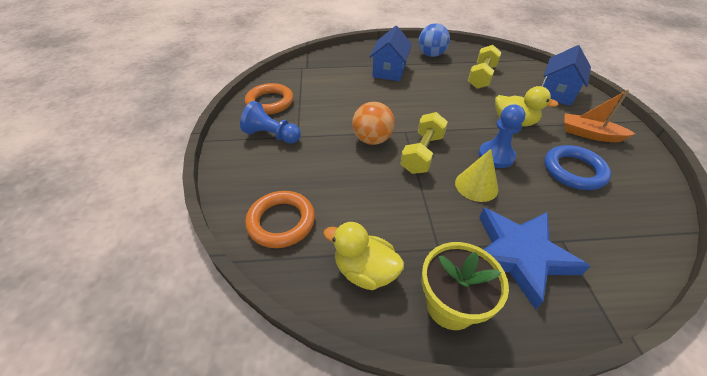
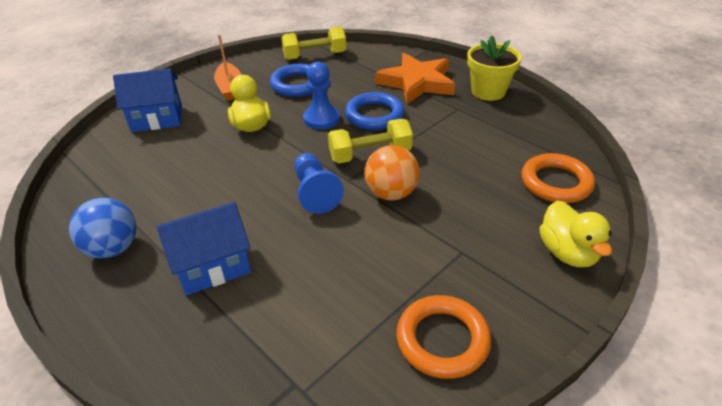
camera: 130 degrees left, 5 degrees down
blue pawn [240,101,301,144] -> blue pawn moved to [294,153,344,214]
yellow duck [323,222,404,290] -> yellow duck moved to [539,201,612,267]
yellow cone [455,149,498,202] -> blue ring [345,92,405,130]
yellow dumbbell [468,45,502,89] -> yellow dumbbell moved to [281,26,346,60]
blue star [479,208,591,310] -> orange star [376,53,455,104]

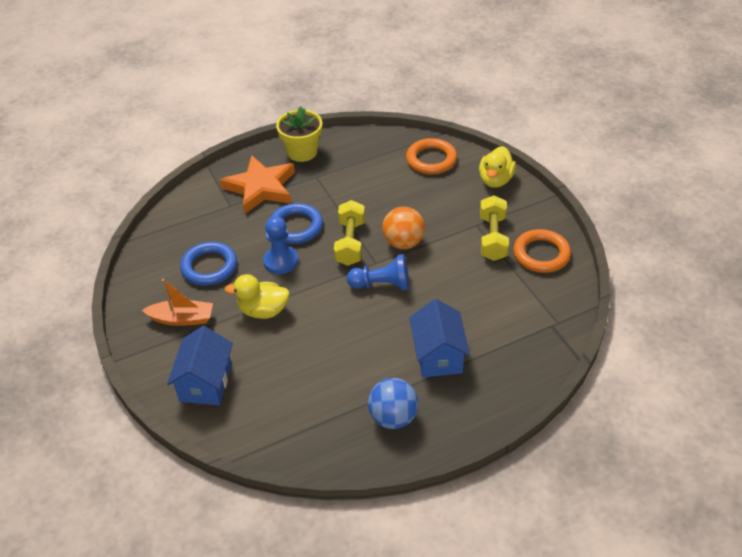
camera: 70 degrees left, 5 degrees up
yellow dumbbell [281,26,346,60] -> yellow dumbbell moved to [480,195,509,261]
yellow duck [539,201,612,267] -> yellow duck turned 105 degrees clockwise [479,146,516,188]

